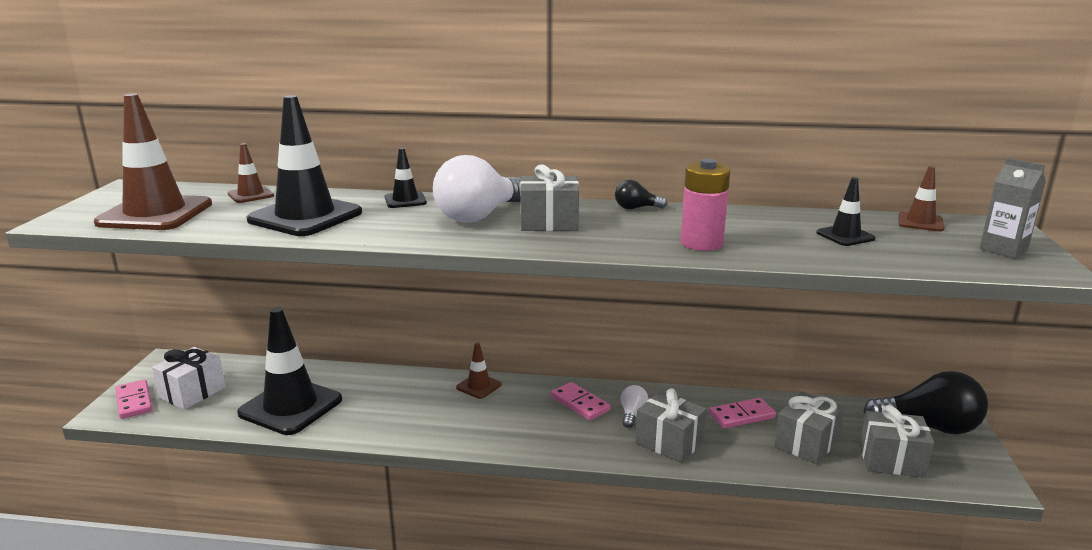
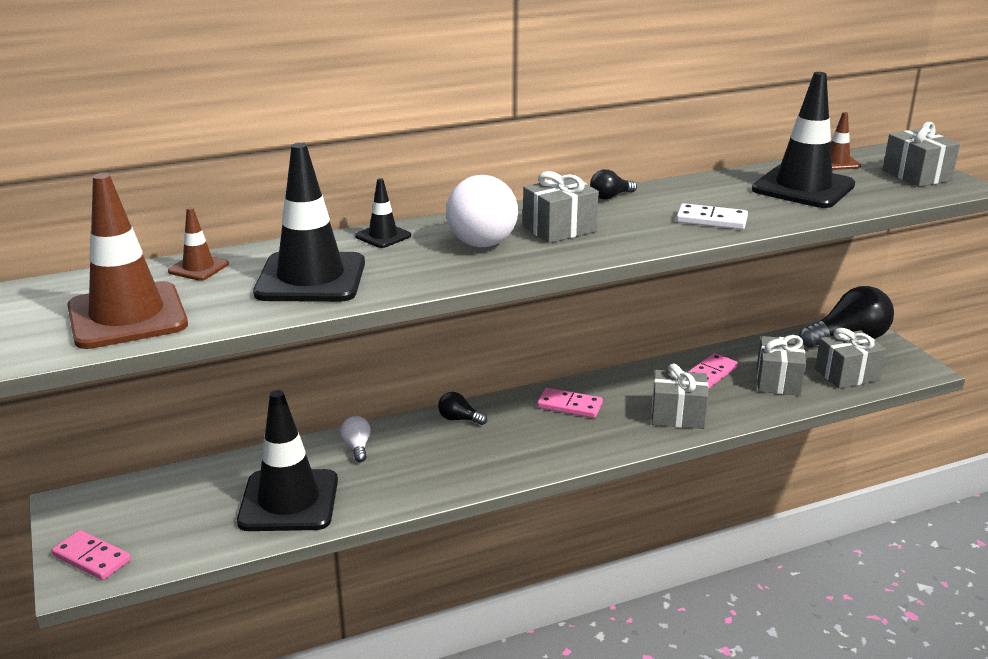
camera: 30 degrees left, 5 degrees up
white gift [152,347,225,410] -> none
brown traffic cone [456,342,501,399] -> black light bulb [438,392,487,425]
white light bulb [621,385,648,428] -> white light bulb moved to [341,416,371,462]
pink battery [680,159,730,251] -> white domino [676,203,748,230]
black traffic cone [816,177,876,246] -> black traffic cone [752,72,855,208], size x2.12
grey carton [979,158,1046,259] -> grey gift [883,122,960,187]

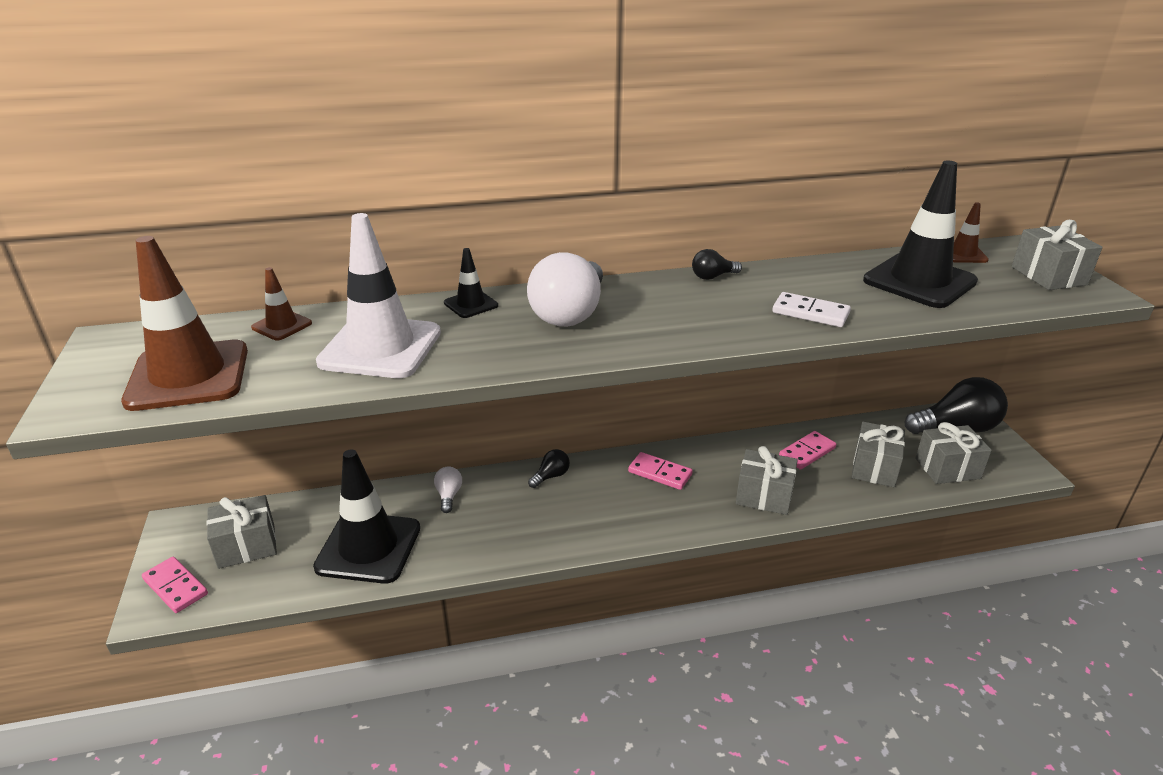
camera: 10 degrees right, 5 degrees up
black traffic cone [253,143,365,302] -> white traffic cone [316,213,441,378]
black light bulb [438,392,487,425] -> black light bulb turned 105 degrees clockwise [528,449,570,488]
grey gift [523,171,599,243] -> grey gift moved to [206,495,277,569]

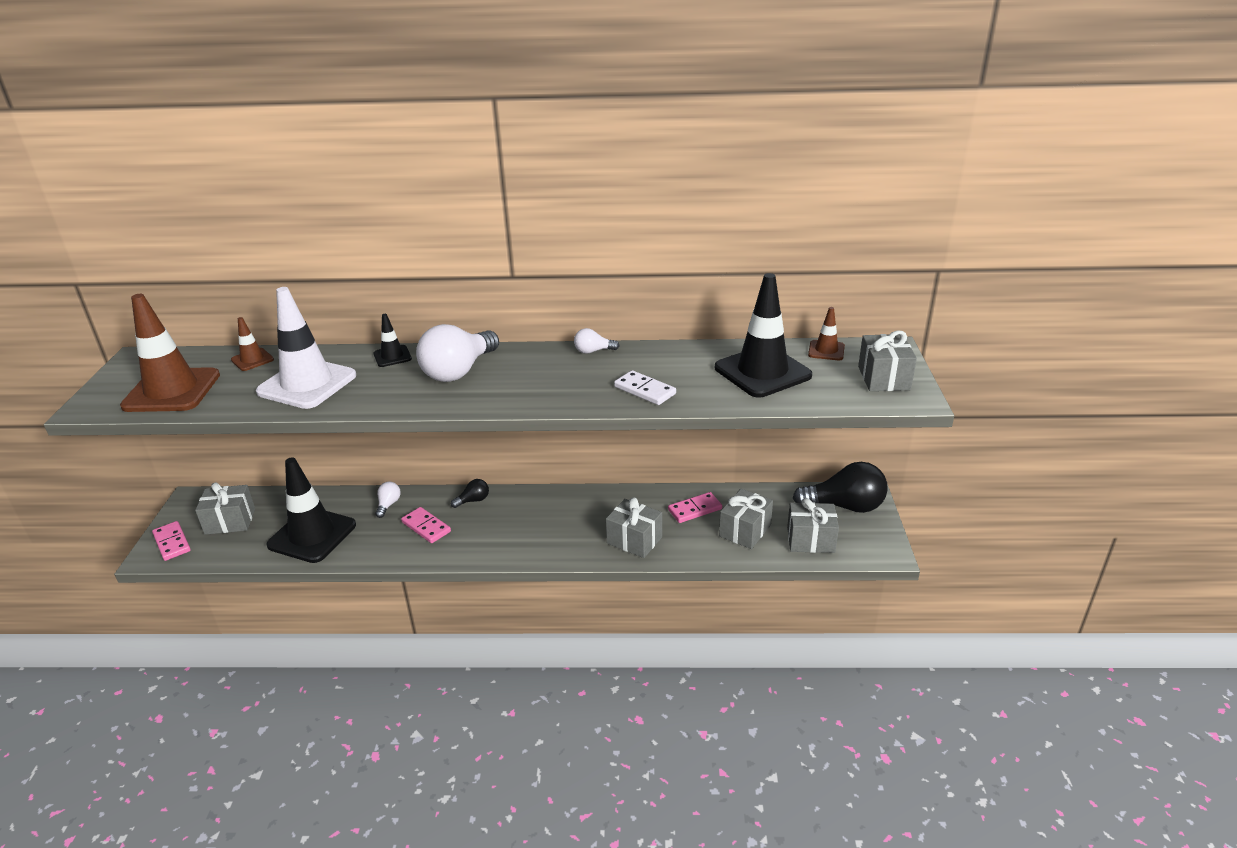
camera: 15 degrees right, 0 degrees up
pink domino [628,452,693,490] -> pink domino moved to [401,507,451,543]
black light bulb [692,249,742,280] -> white light bulb [574,328,619,354]

